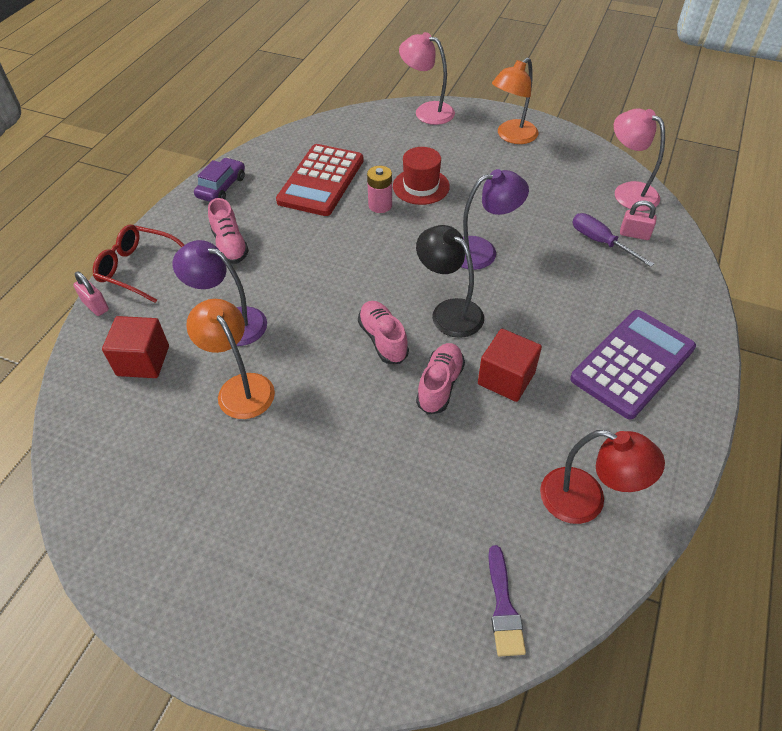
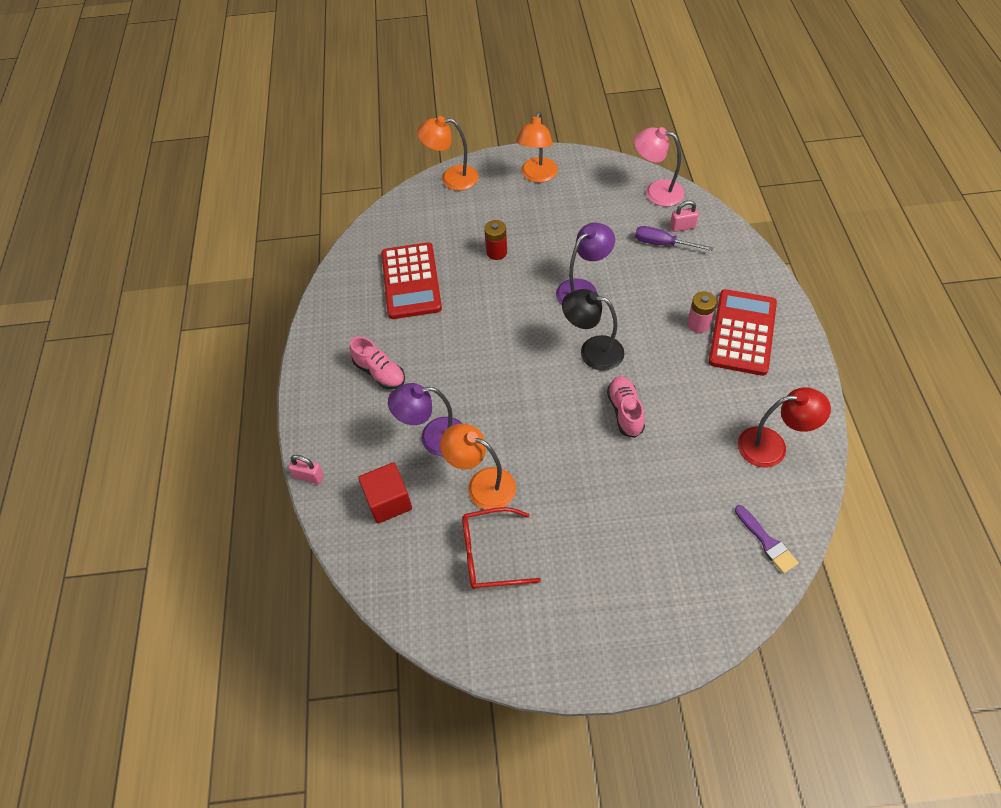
camera: 25 degrees left, 5 degrees up
red glasses [93,225,184,303] -> red glasses moved to [462,507,541,589]
purple car [194,158,245,202] -> none
pink shoe [358,301,409,364] -> none
pink battery [367,166,392,213] -> pink battery moved to [687,292,717,333]
red hat [393,147,450,205] -> red battery [484,220,507,260]
pink lamp [399,32,455,125] -> orange lamp [417,116,479,191]
red cube [478,329,542,402] -> none
purple calculator [570,310,696,419] -> red calculator [709,289,777,376]

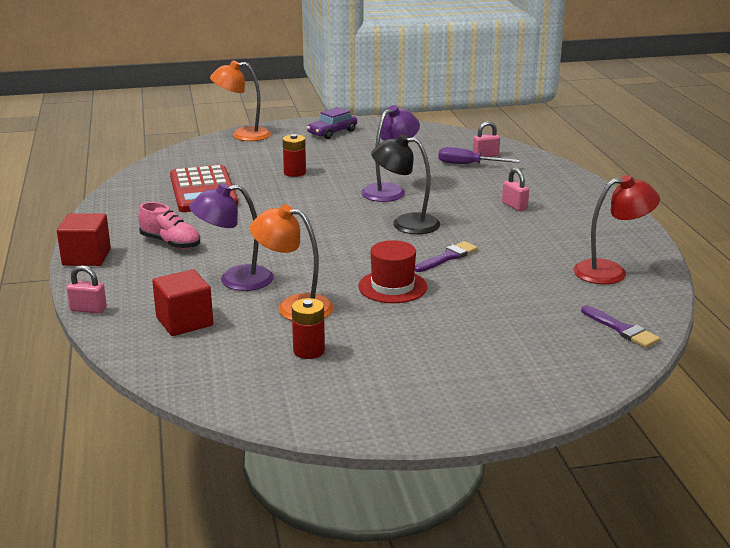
camera: 10 degrees left, 30 degrees down
red glasses [462,507,541,589] -> red battery [292,298,325,359]
orange lamp [516,111,558,183] -> purple car [307,107,357,139]
pink shoe [607,376,645,438] -> purple brush [415,241,478,272]
pink lamp [634,127,684,206] -> none
pink battery [687,292,717,333] -> pink padlock [502,168,529,211]
red calculator [709,289,777,376] -> none
none -> red cube [57,213,111,266]
none -> red hat [358,240,427,303]

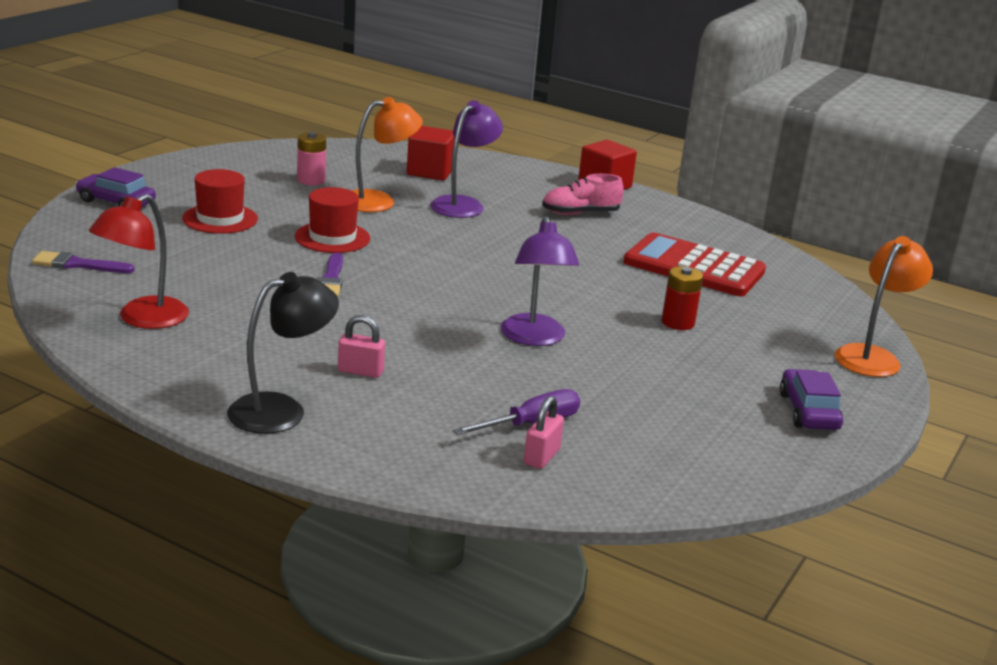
camera: 130 degrees right, 0 degrees up
pink padlock [67,265,107,314] -> none
red battery [292,298,325,359] -> pink battery [297,132,326,185]
black lamp [371,134,440,234] -> black lamp moved to [227,272,339,434]
none -> purple car [75,167,156,207]
none -> red hat [182,169,258,234]

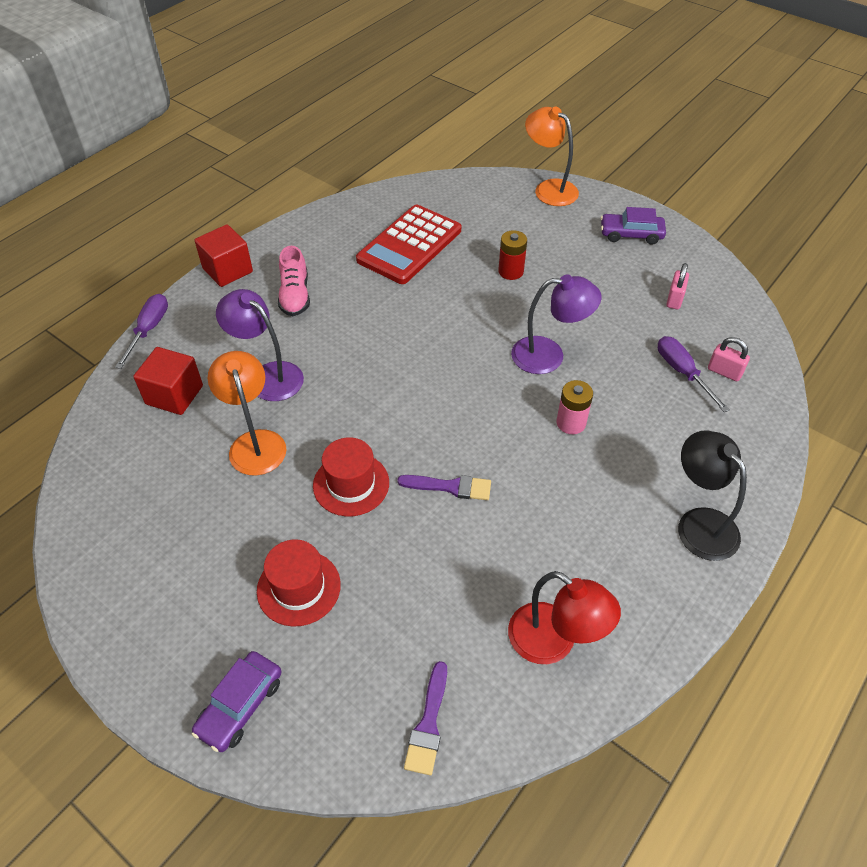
camera: 80 degrees left, 25 degrees up
pink battery [297,132,326,185] -> pink battery moved to [557,380,593,434]
pink padlock [338,315,385,378] -> pink padlock moved to [666,263,689,309]
none -> purple screwdriver [115,294,168,369]

